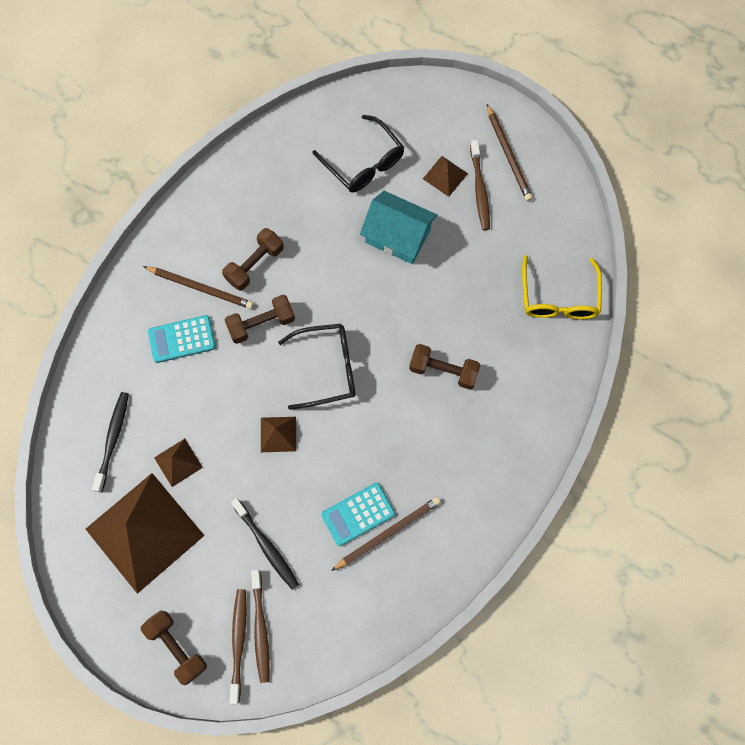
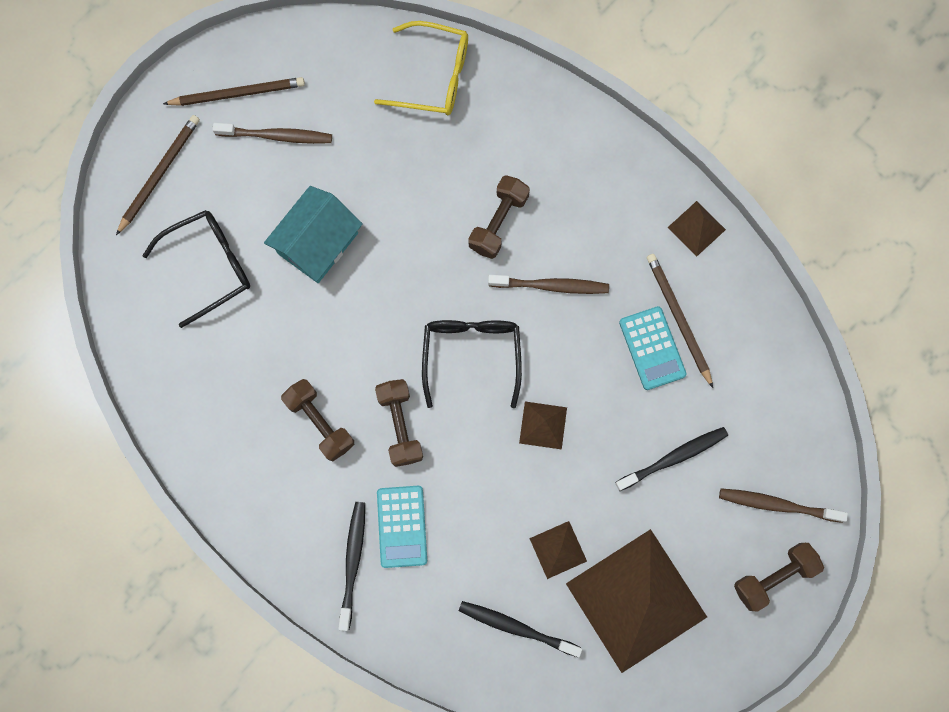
camera: 80 degrees left, 5 degrees up
brown pencil [143,266,254,309] -> brown pencil moved to [116,115,200,235]
brown toothbrush [251,570,269,683] -> brown toothbrush moved to [488,275,609,294]
brown pyramid [423,156,468,197] -> brown pyramid moved to [668,201,726,257]
none -> black toothbrush [338,502,365,631]

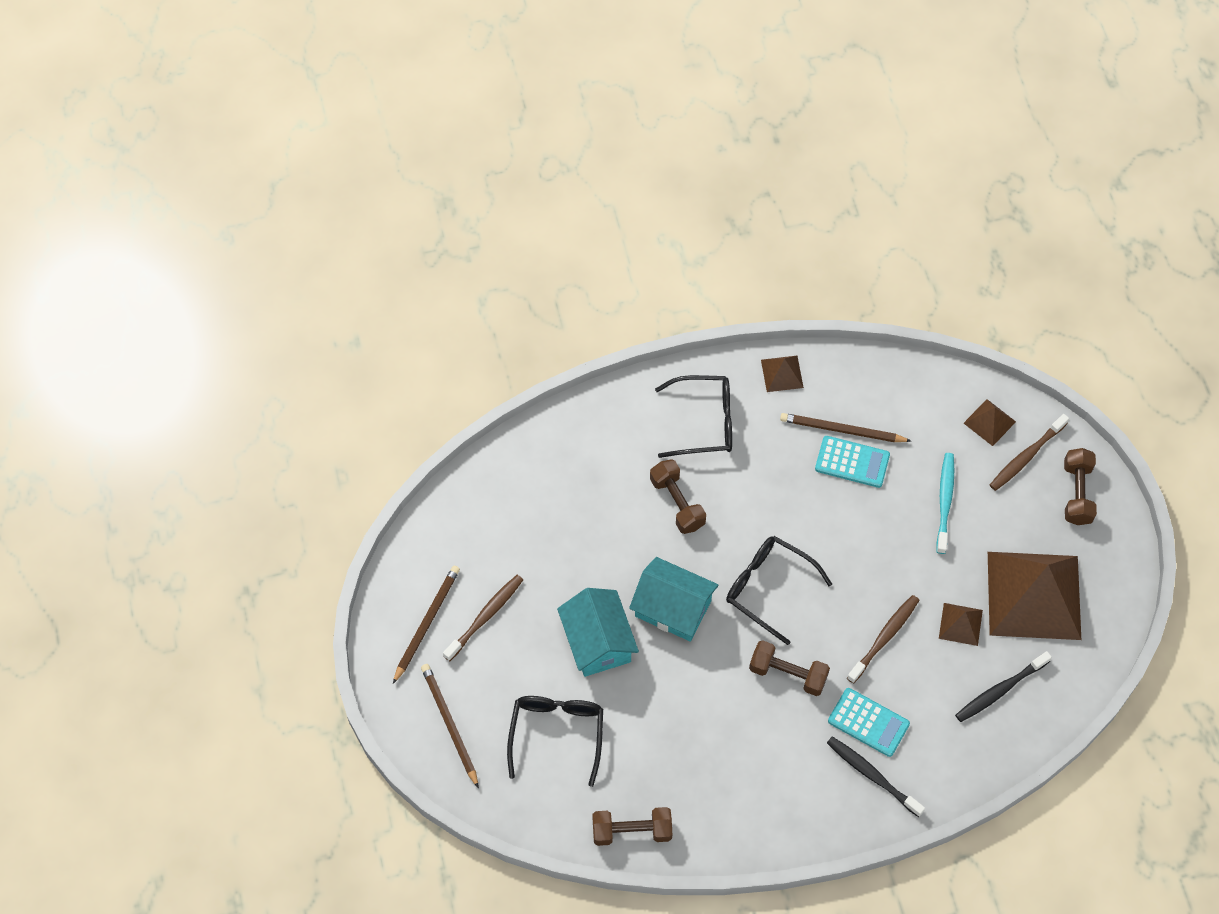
camera: 55 degrees left, 15 degrees down
brown dumbbell [281,379,354,461] -> brown dumbbell moved to [592,807,672,846]
yellow glasses [374,21,468,115] -> none
brown toothbrush [488,275,609,294] -> brown toothbrush moved to [847,595,919,684]
brown pyramid [519,402,567,450] -> brown pyramid moved to [964,399,1016,446]
black toothbrush [615,427,728,491] -> turquoise toothbrush [936,453,954,554]
none -> turquoise house [629,557,719,642]
none -> black glasses [655,375,732,458]

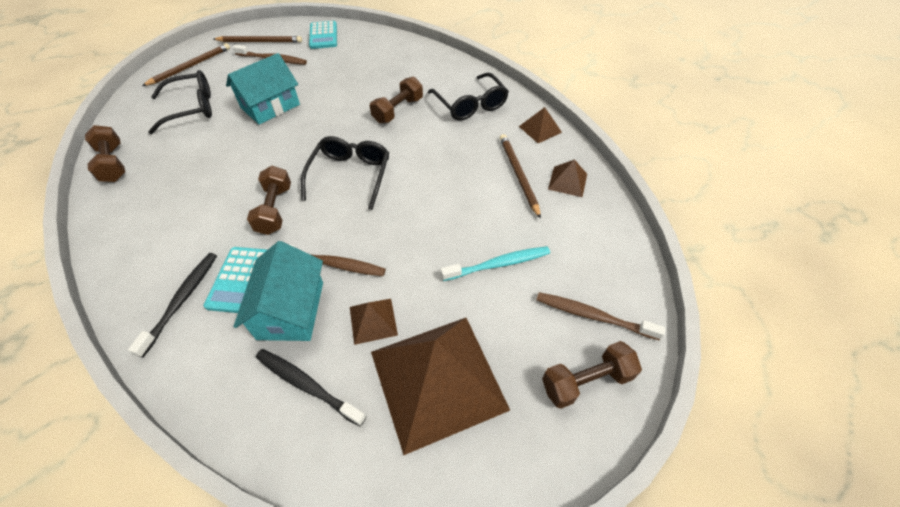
camera: 65 degrees right, 10 degrees down
turquoise house [629,557,719,642] -> turquoise house moved to [233,241,323,341]
turquoise calculator [815,436,890,488] -> turquoise calculator moved to [309,21,337,49]
brown pyramid [964,399,1016,446] -> brown pyramid moved to [548,159,587,197]

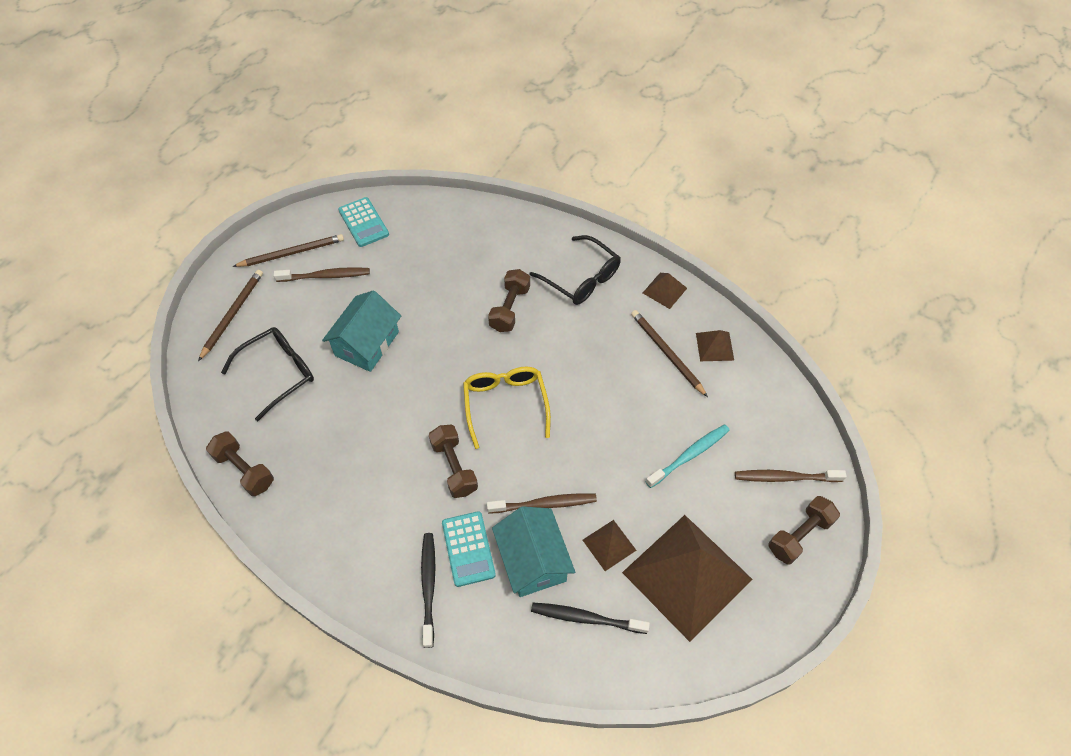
camera: 20 degrees left, 5 degrees up
black glasses [301,136,389,210] -> yellow glasses [463,367,551,449]

